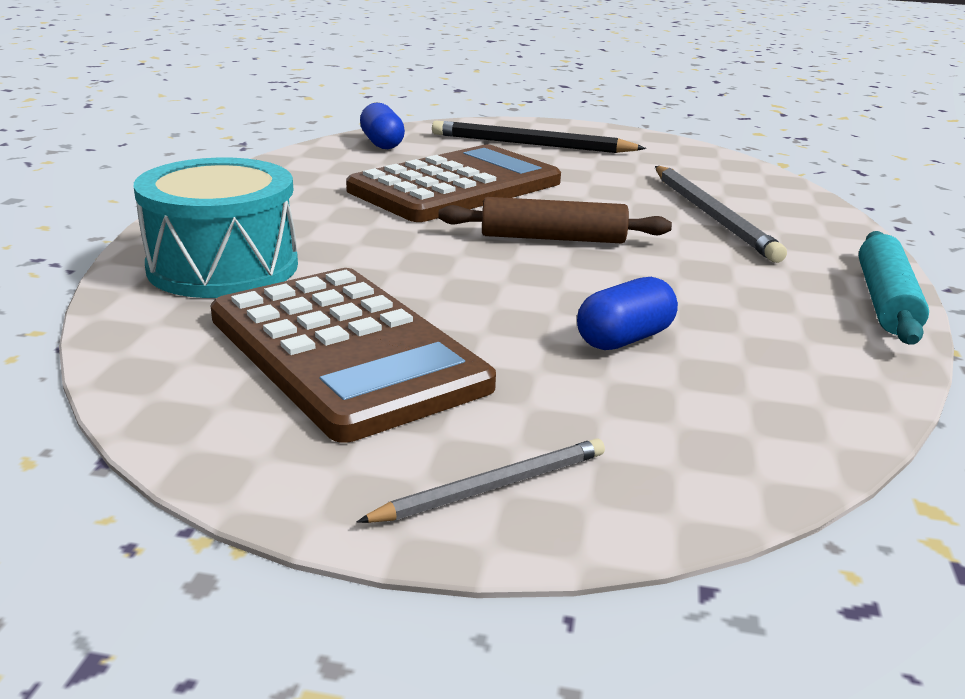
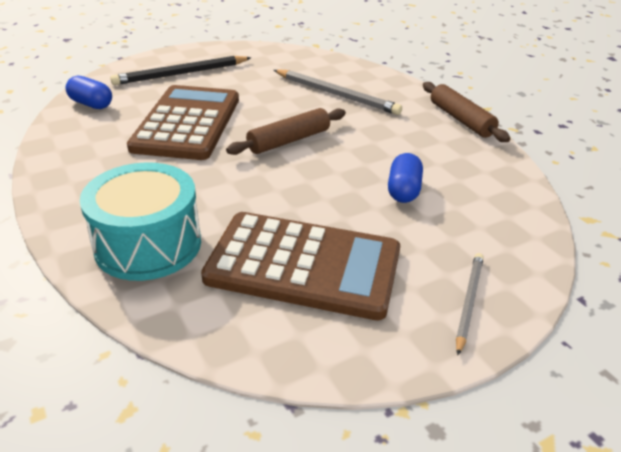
camera: 40 degrees left, 10 degrees up
turquoise rolling pin [859,231,929,345] -> brown rolling pin [423,82,510,142]

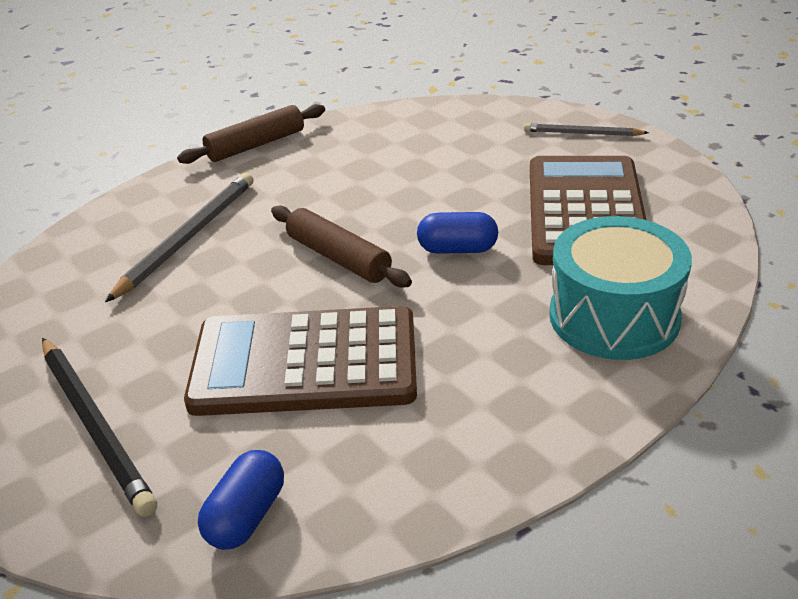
camera: 95 degrees left, 0 degrees up
blue capsule [388,153,423,203] -> blue capsule moved to [417,212,498,254]

